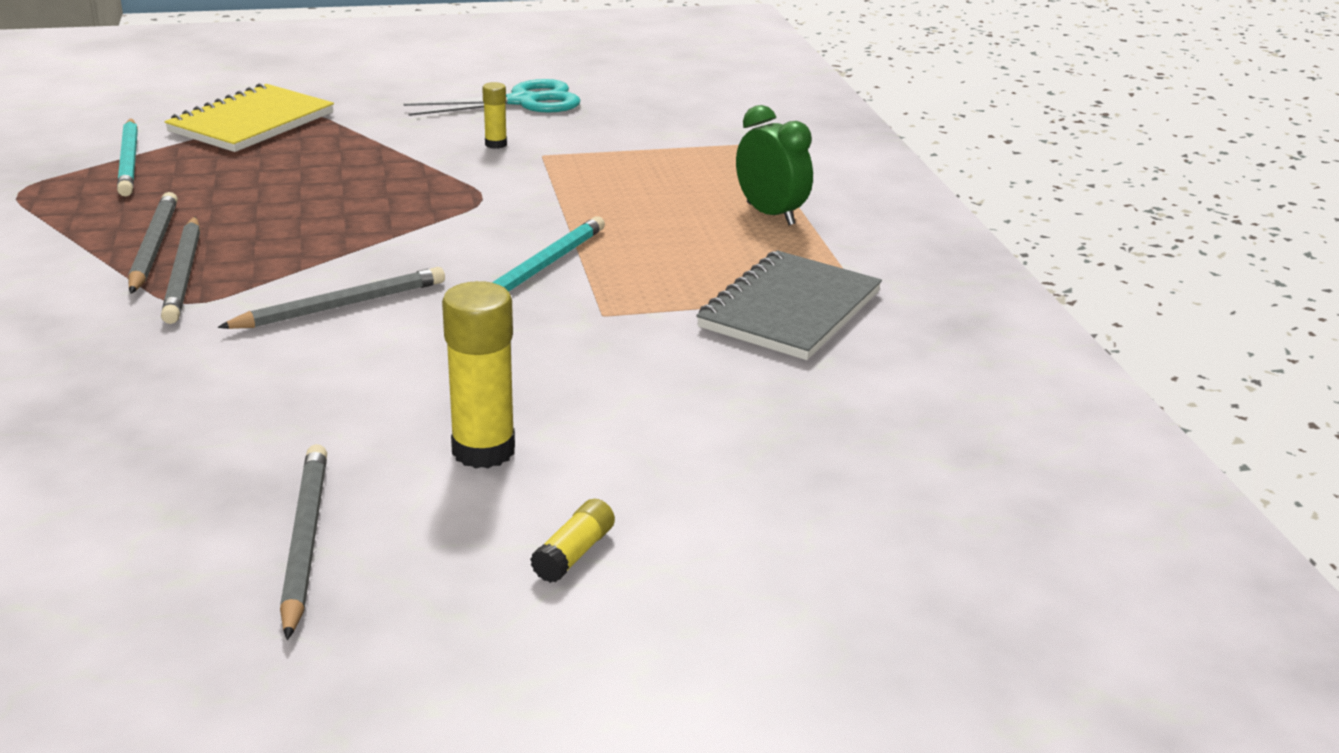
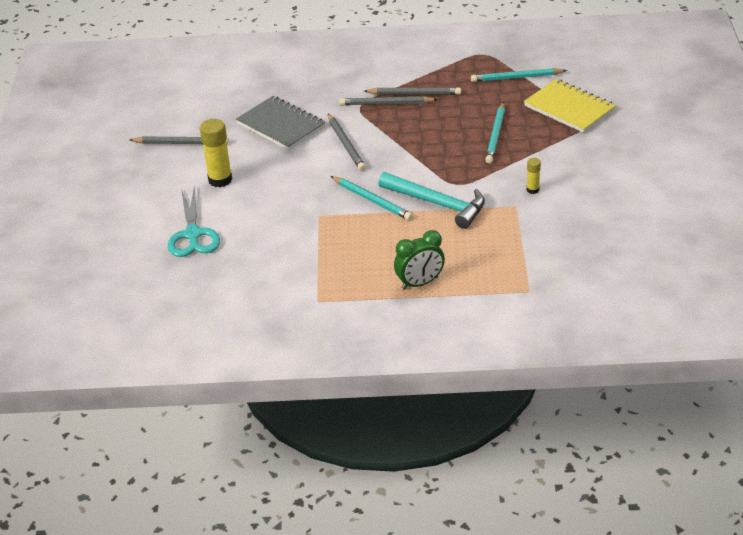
camera: 105 degrees right, 10 degrees up
turquoise scissors [404,79,580,116] -> turquoise scissors moved to [168,186,220,257]
yellow glue stick [530,499,615,583] -> none
grey notebook [696,250,882,360] -> grey notebook moved to [236,96,326,150]
none -> turquoise hammer [378,172,485,229]
none -> turquoise pencil [485,102,505,163]

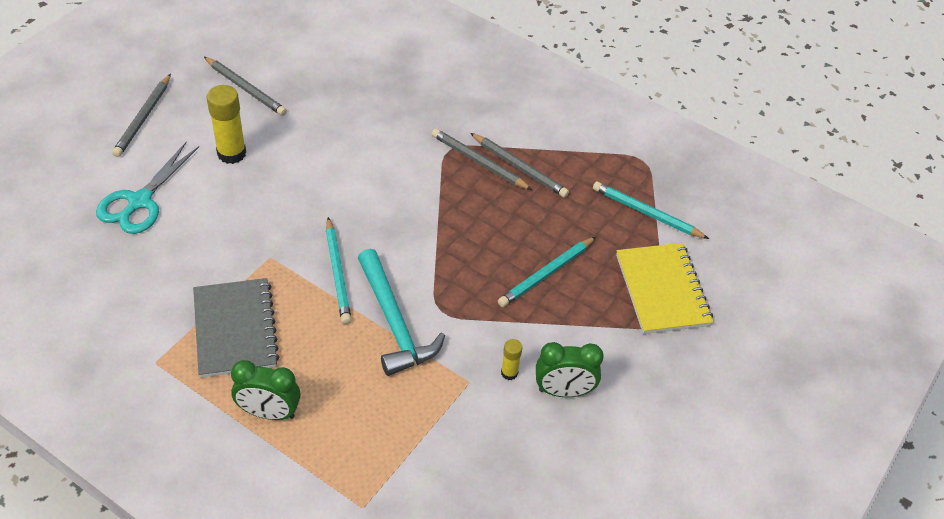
camera: 30 degrees right, 10 degrees up
grey notebook [236,96,326,150] -> grey notebook moved to [193,278,279,378]
grey pencil [328,114,366,171] -> grey pencil moved to [112,74,171,157]
none -> green clock [536,342,604,397]

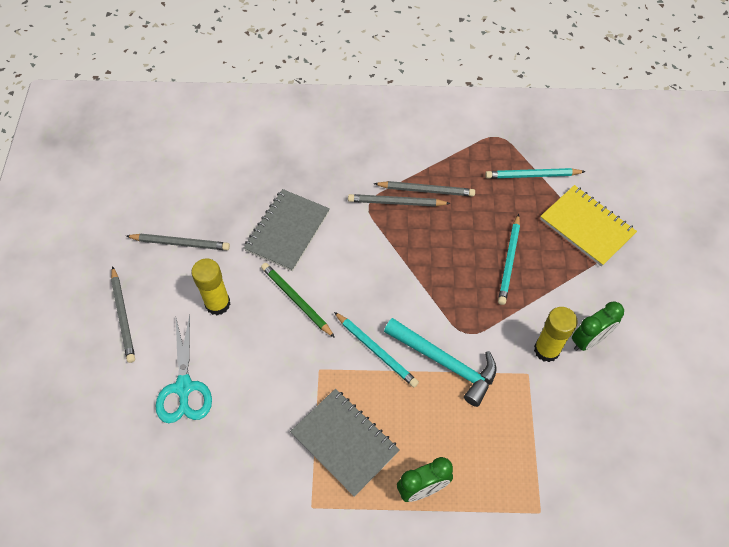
camera: 30 degrees left, 10 degrees up
yellow glue stick [501,339,522,380] -> yellow glue stick [534,307,578,362], size x1.92
none -> grey notebook [244,189,330,271]
none -> green pencil [261,263,335,338]

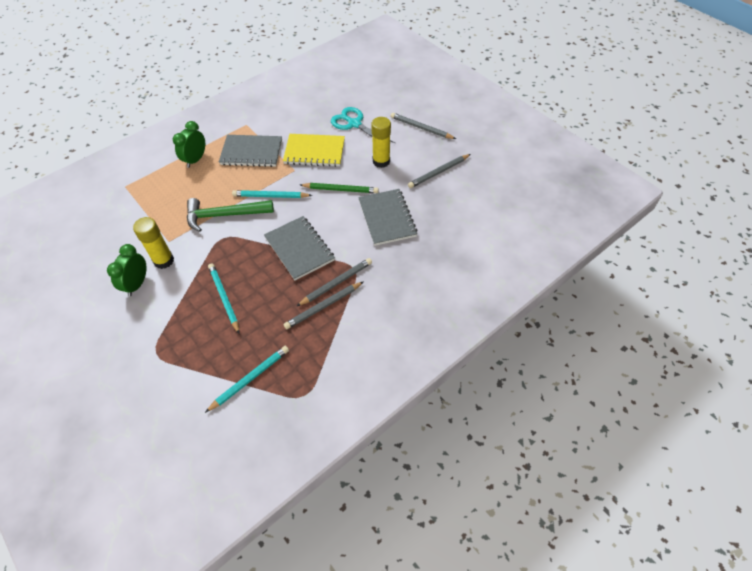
camera: 140 degrees right, 5 degrees down
turquoise hammer [384,318,497,407] -> green hammer [187,198,274,232]
yellow notebook [540,185,637,267] -> yellow notebook moved to [283,134,345,167]
none -> grey notebook [264,216,335,280]

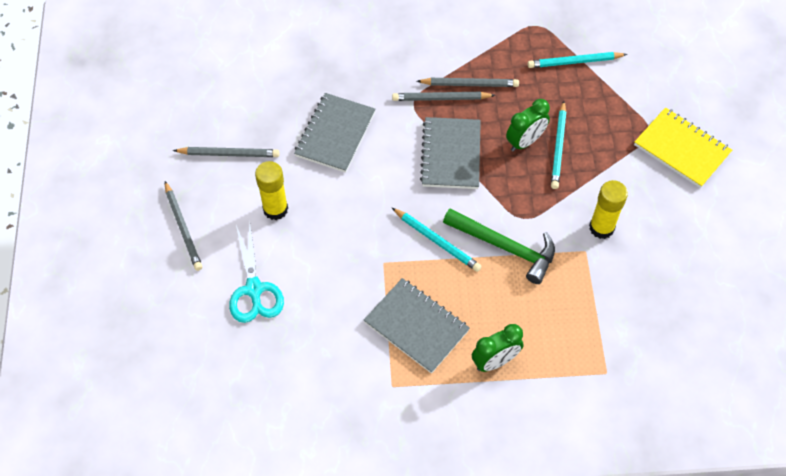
camera: 145 degrees left, 5 degrees up
green clock [107,244,147,296] -> green clock moved to [506,99,550,152]
yellow notebook [283,134,345,167] -> yellow notebook moved to [634,107,732,188]
green pencil [300,183,379,193] -> none

